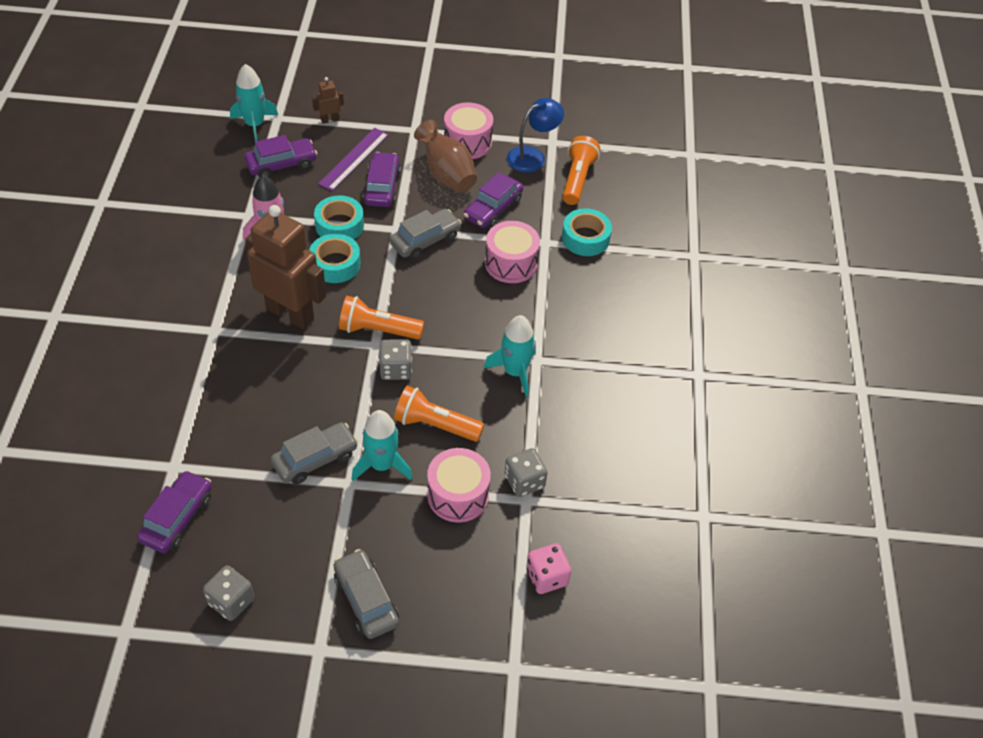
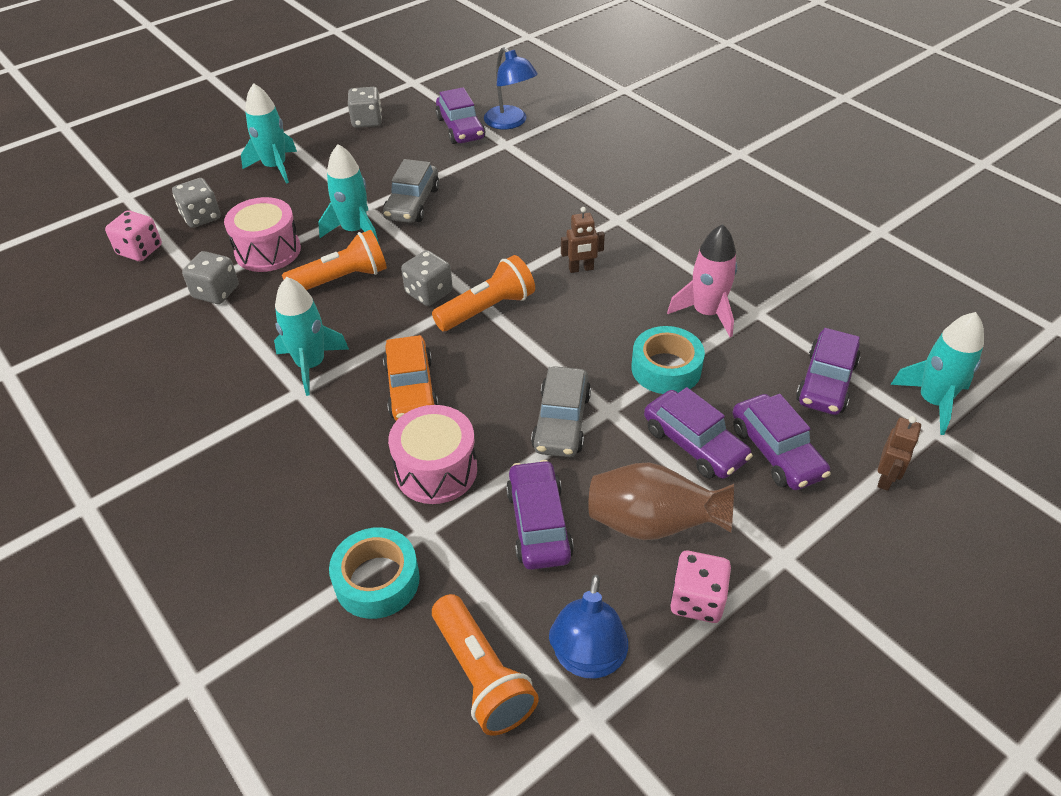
camera: 140 degrees right, 5 degrees down
brown robot [245,205,326,329] -> brown robot [561,207,605,273], size x0.41
turquoise tape [309,234,361,283] -> none
purple ruler [318,128,389,191] -> purple car [732,394,831,490]
grey car [334,549,399,639] -> turquoise rocket [241,83,297,184]
pink drum [444,102,493,159] -> pink dice [670,551,731,623]
none -> grey dice [172,178,221,228]
none -> orange car [383,335,438,421]
none -> blue lamp [484,47,538,129]

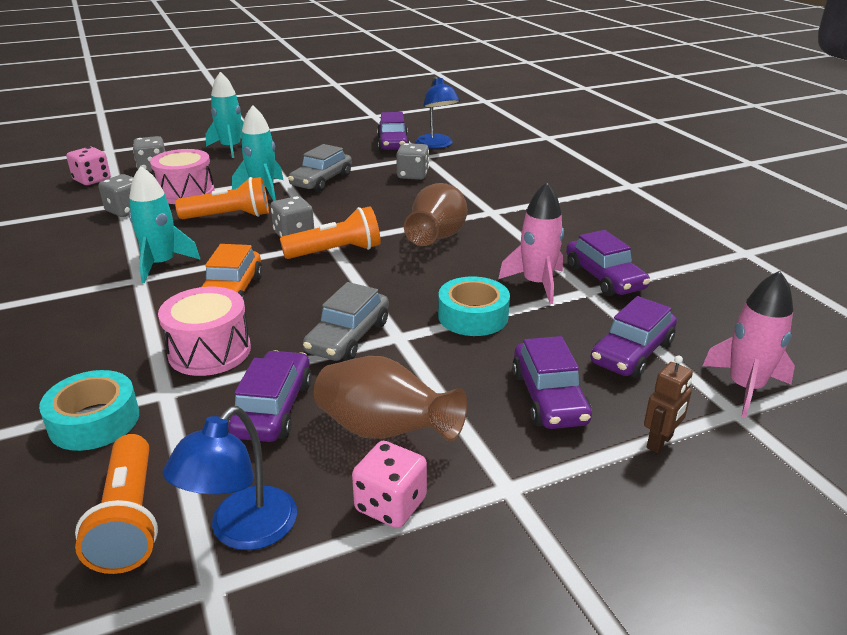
camera: 15 degrees right, 15 degrees down
grey dice [348,87,382,128] -> grey dice moved to [396,143,429,180]
brown robot [561,207,605,273] -> brown vase [404,183,467,246]
purple car [644,387,753,479] -> purple car moved to [566,230,650,296]
turquoise rocket [890,312,984,435] -> pink rocket [703,271,795,418]

